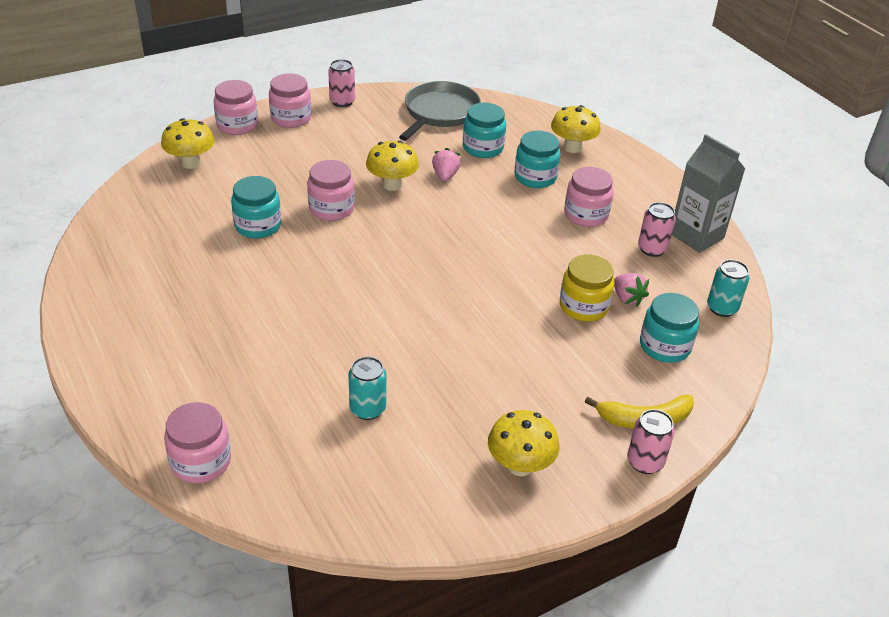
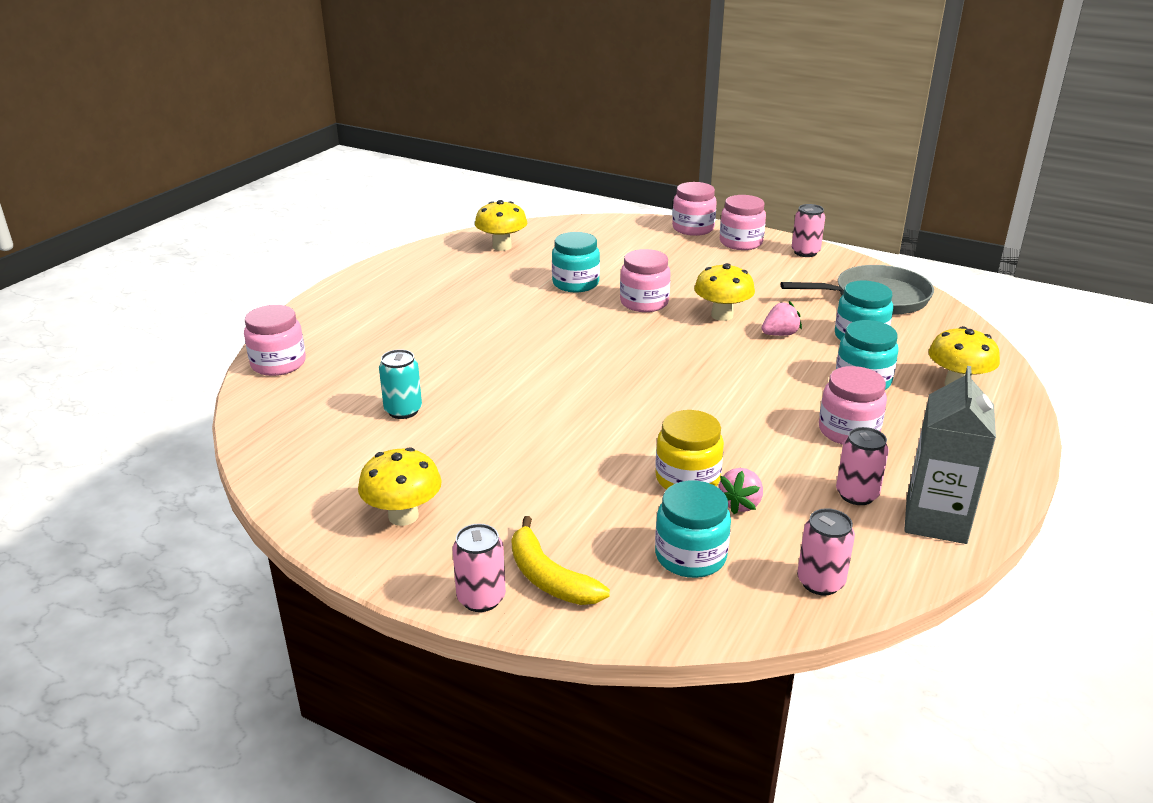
camera: 60 degrees right, 10 degrees down
yellow mushroom [161,118,215,169] -> yellow mushroom moved to [475,200,527,251]
turquoise can [707,260,749,317] -> pink can [797,508,855,596]

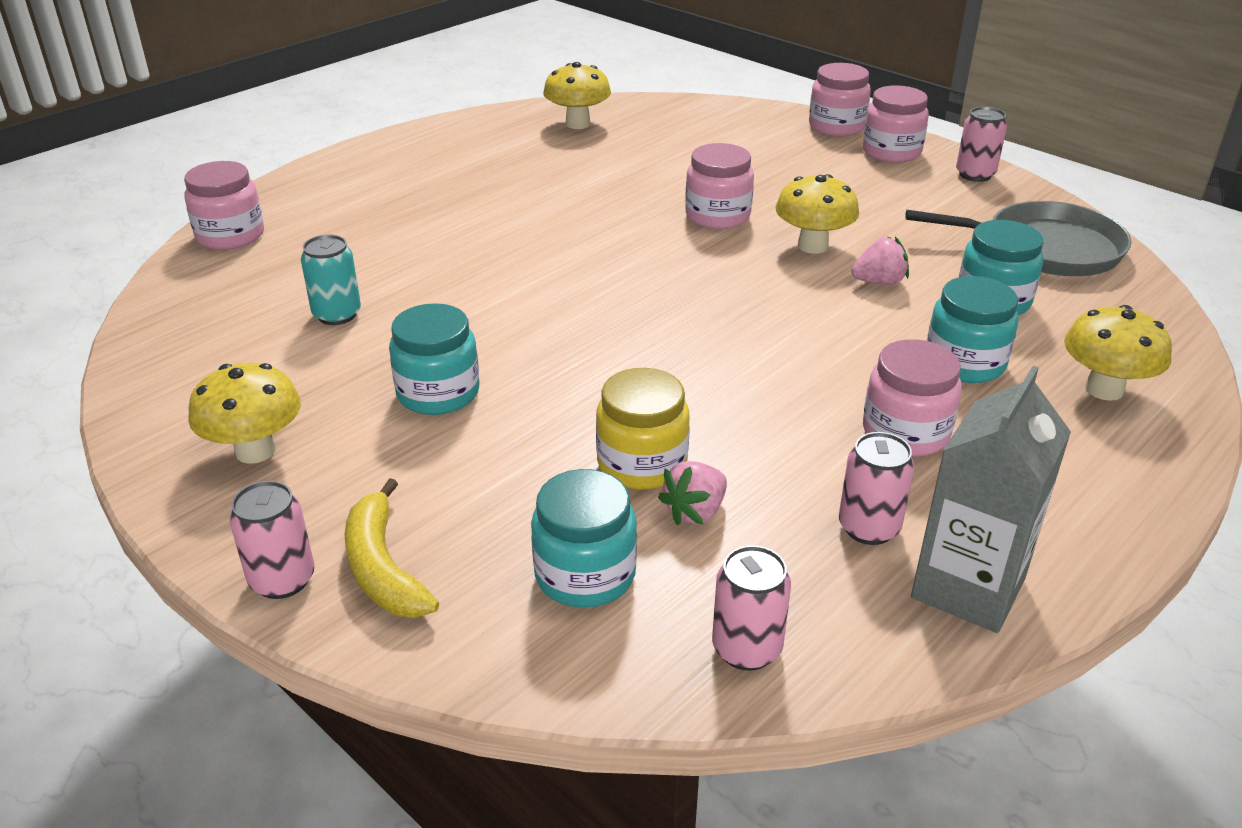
camera: 15 degrees right, 5 degrees up
turquoise jar [552,232,600,292] -> turquoise jar moved to [389,303,480,415]

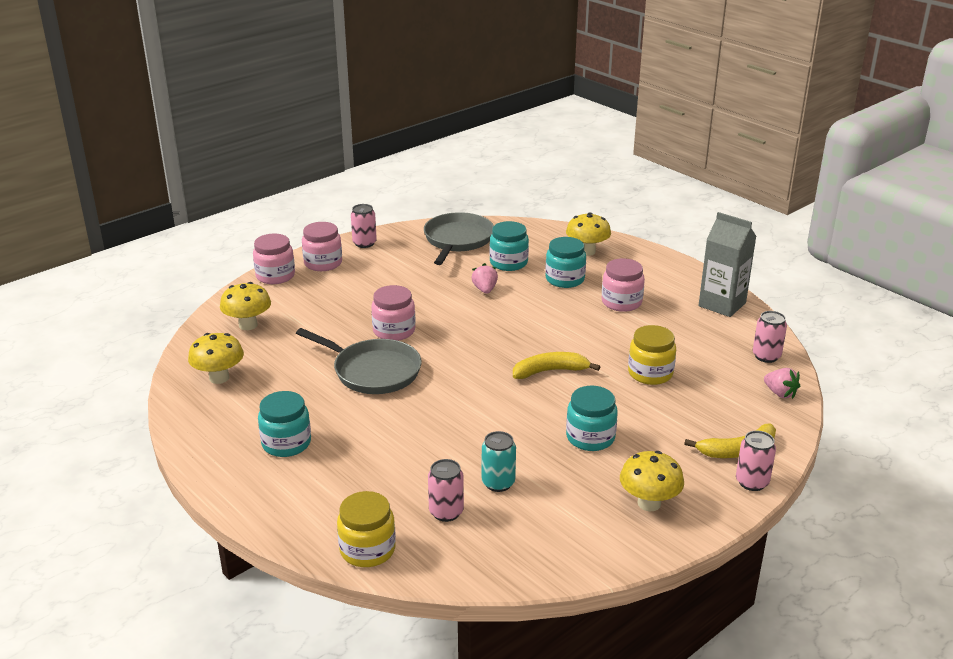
camera: 85 degrees left, 5 degrees down
pink jar [184,161,264,250] -> yellow jar [337,491,396,567]
turquoise jar [531,469,637,608] -> turquoise jar moved to [258,391,311,457]
pink strawberry [658,461,727,525] -> pink strawberry moved to [764,368,800,399]
yellow mushroom [775,174,859,254] -> yellow mushroom moved to [220,282,271,330]
pink can [839,432,915,545] -> pink can moved to [428,459,464,522]
none -> grey pan [296,328,422,394]
none -> yellow banana [513,352,600,379]

